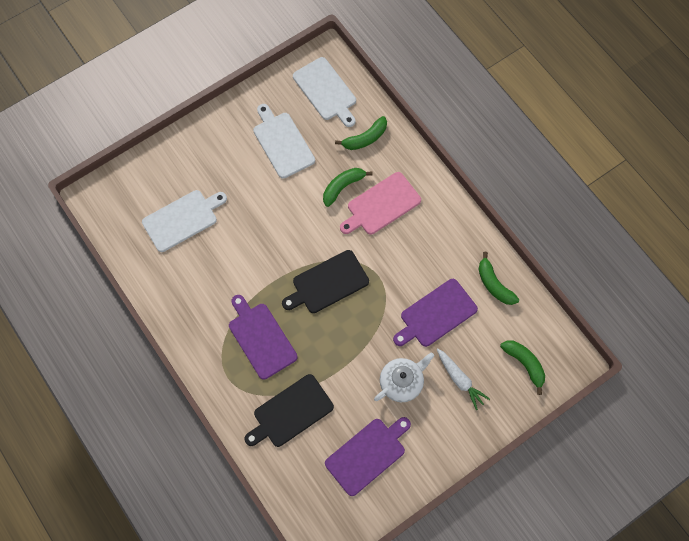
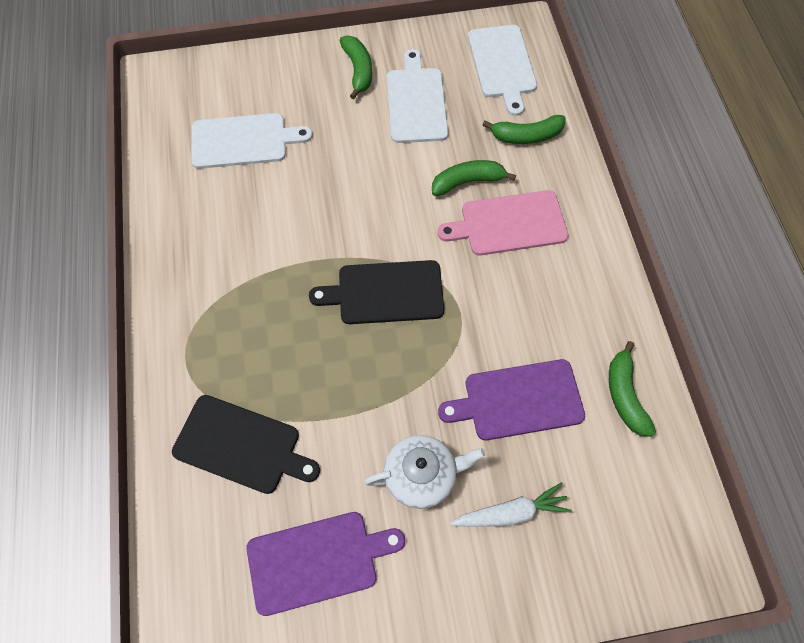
camera: 25 degrees right, 5 degrees down
purple cutting board [229,295,298,380] -> none
black cutting board [244,374,334,447] -> black cutting board turned 150 degrees counterclockwise [172,395,320,494]
white carrot [437,348,490,410] -> white carrot turned 90 degrees counterclockwise [450,482,572,527]
green banana [500,340,545,395] -> green banana moved to [340,36,372,99]

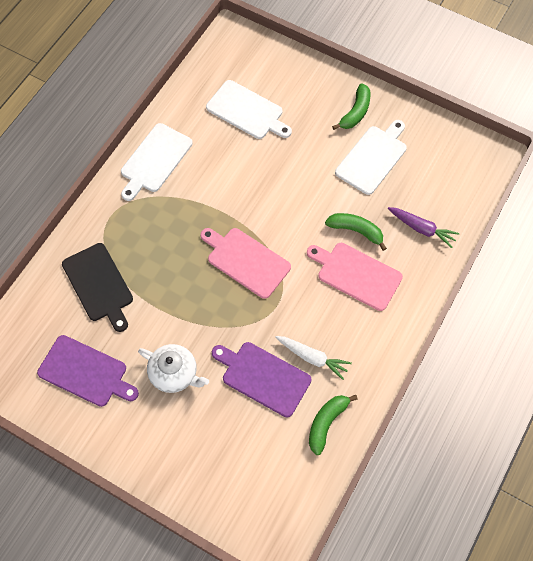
camera: 40 degrees right, 0 degrees up
black cutting board [309,260,444,324] -> pink cutting board [201,228,291,299]
white carrot [450,482,572,527] -> white carrot moved to [275,336,352,380]
white cutting board [468,25,537,116] -> white cutting board moved to [121,123,193,201]
green banana [483,115,565,144] -> purple carrot [388,207,460,248]

